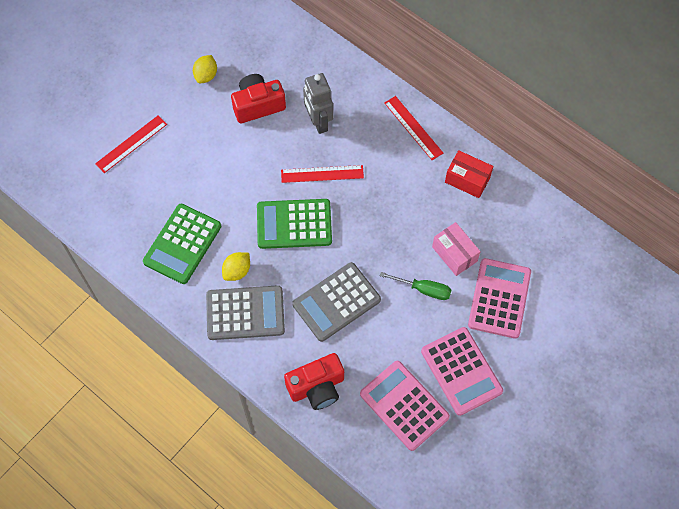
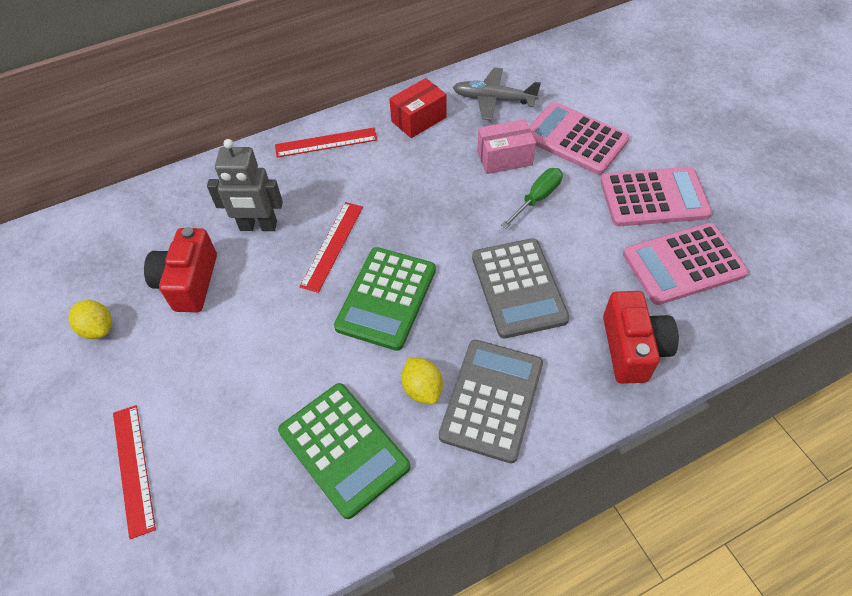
camera: 65 degrees left, 10 degrees down
none -> grey plane [453,67,541,120]

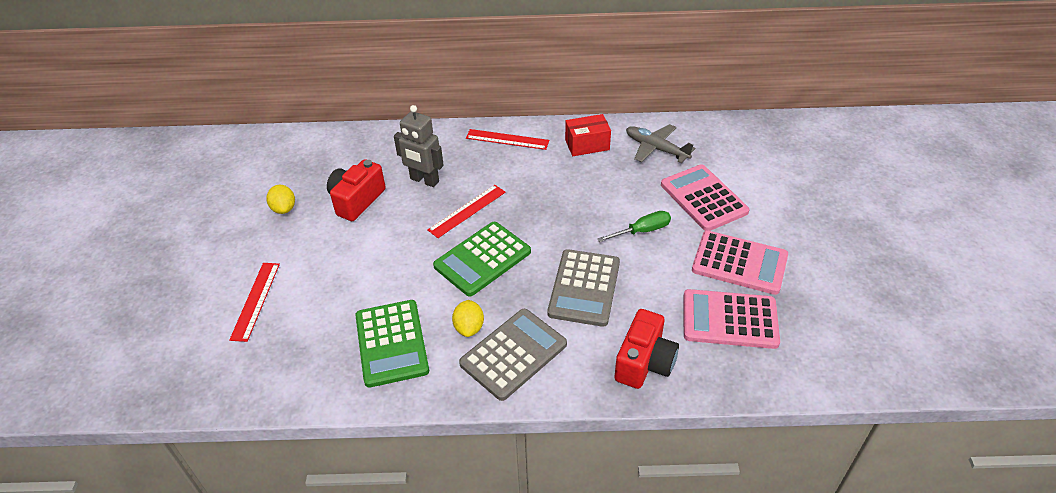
camera: 25 degrees right, 10 degrees down
pink box [477,119,536,174] -> none

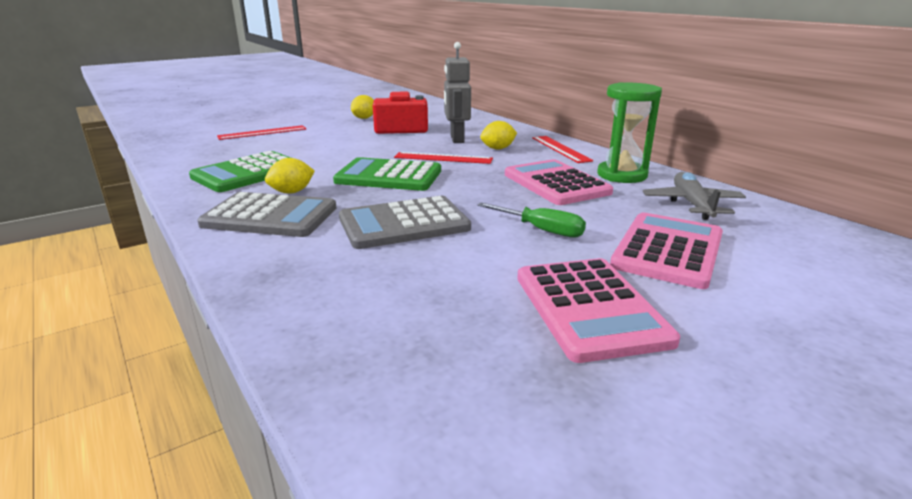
camera: 55 degrees right, 20 degrees down
red box [565,114,611,156] -> green hourglass [597,82,662,183]
red camera [614,309,679,389] -> none
pink calculator [683,289,780,349] -> pink calculator moved to [505,159,613,205]
none -> yellow lemon [480,121,517,150]

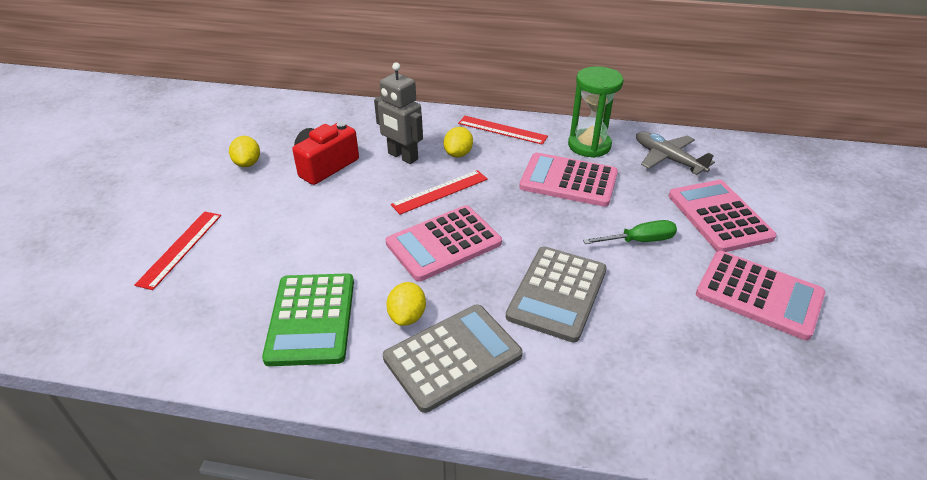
camera: 45 degrees left, 15 degrees up
green calculator [333,157,441,191] -> pink calculator [386,205,502,281]

